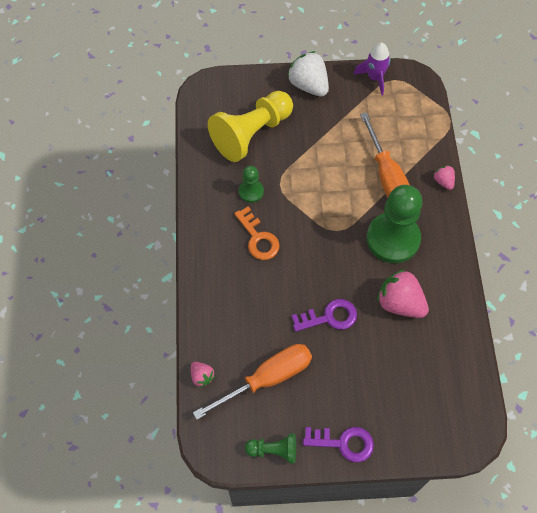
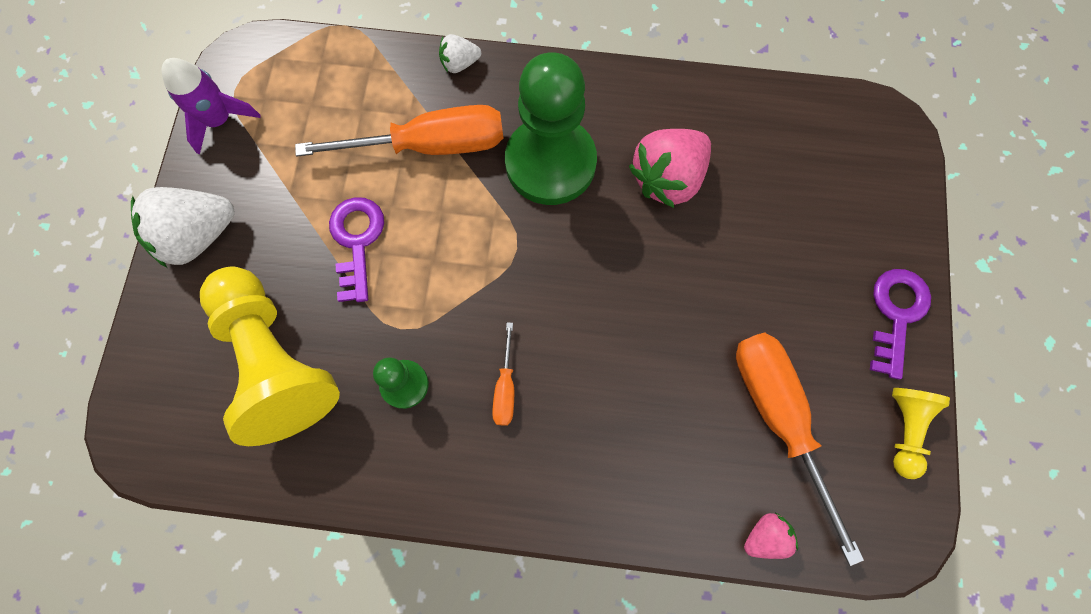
camera: 80 degrees left, 10 degrees up
orange key [234,206,280,260] -> orange screwdriver [492,322,514,426]
green pawn [245,433,296,464] -> yellow pawn [892,388,950,479]
purple key [291,299,357,332] -> purple key moved to [329,197,384,302]
pink strawberry [433,165,455,190] -> white strawberry [439,34,481,73]

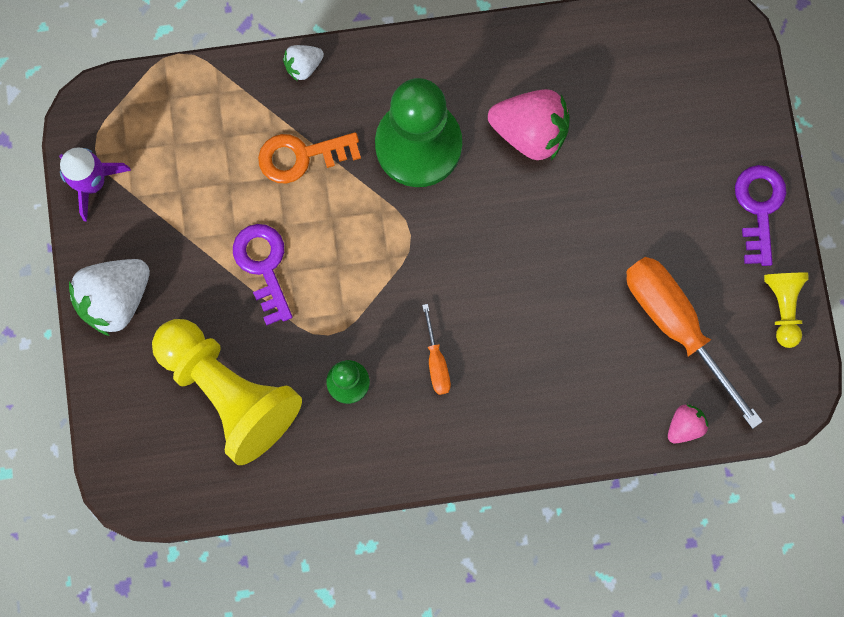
camera: 15 degrees left, 5 degrees up
orange screwdriver [295,105,503,157] -> orange key [258,132,361,184]
pink strawberry [629,129,711,208] -> pink strawberry turned 105 degrees counterclockwise [488,89,570,160]

